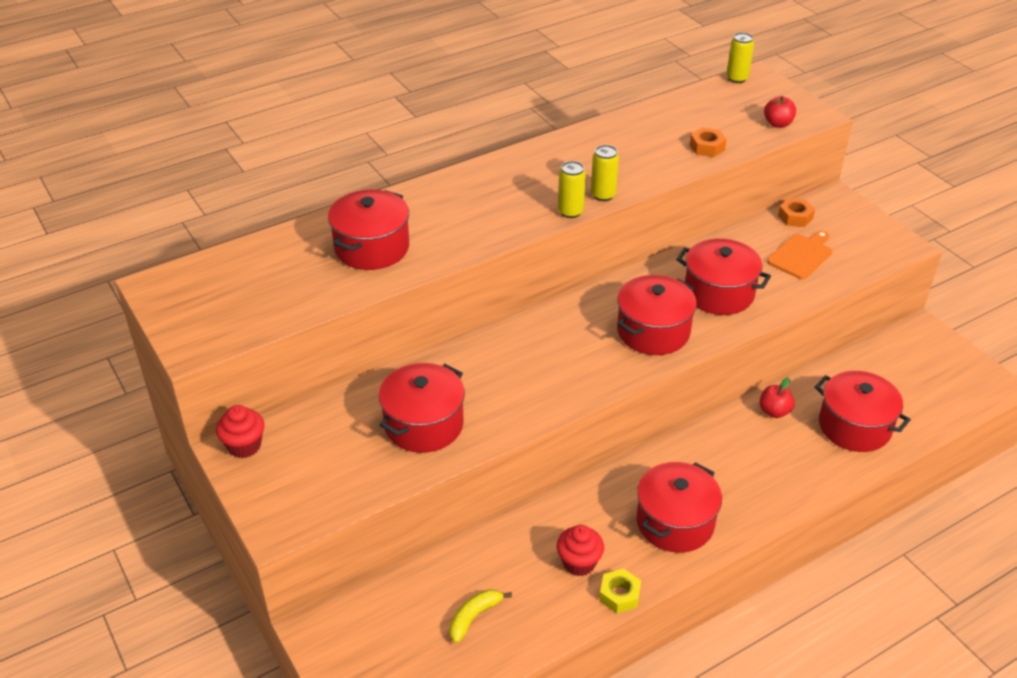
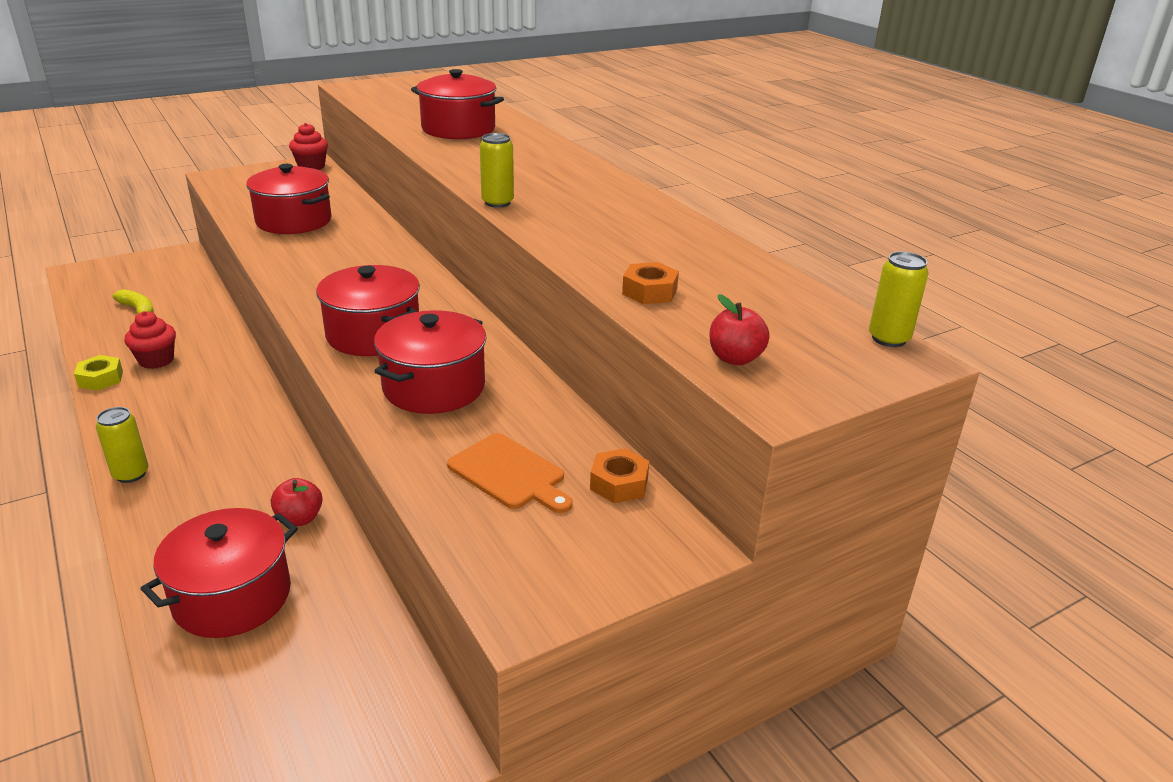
camera: 90 degrees right, 10 degrees down
yellow can [591,145,619,201] -> yellow can moved to [96,407,149,483]
red pot [636,462,722,553] -> none

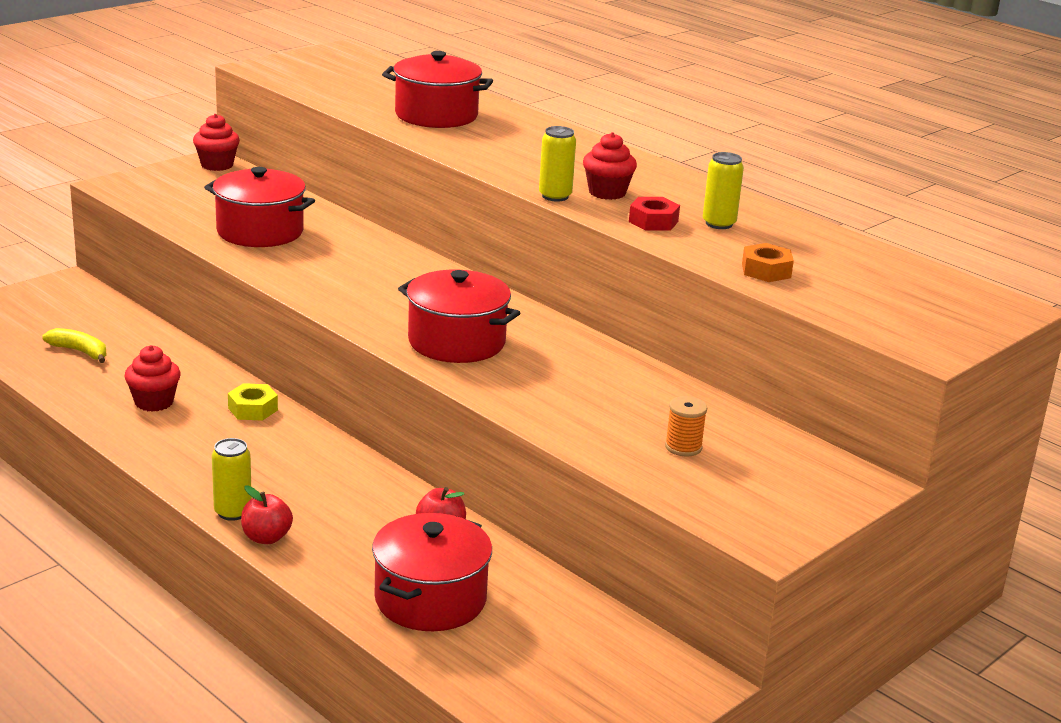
camera: 15 degrees left, 5 degrees down
yellow nut [74,355,123,391] -> yellow nut moved to [228,383,278,421]
red pot [374,310,486,414] -> none
orange cutting board [447,433,573,513] -> orange spool [665,396,707,456]
orange nut [590,448,649,503] -> none
red apple [710,294,770,365] -> red apple moved to [241,486,293,544]
yellow can [869,251,928,347] -> yellow can moved to [703,152,744,229]
none -> red cupcake [583,132,637,200]
none -> red nut [629,197,680,231]

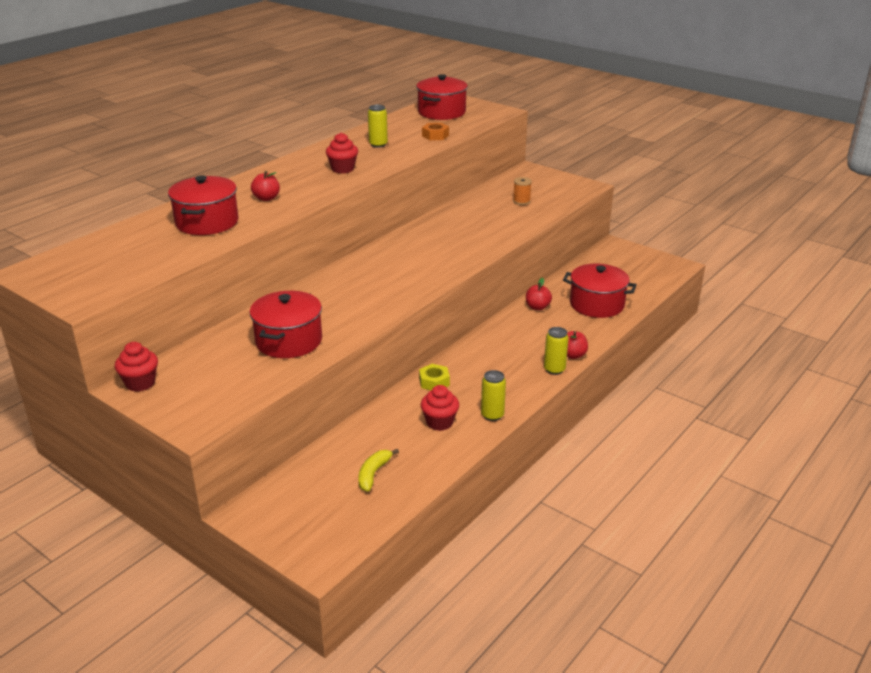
camera: 95 degrees left, 5 degrees up
red pot [398,270,520,363] -> red pot moved to [416,74,468,120]
yellow can [539,126,576,202] -> yellow can moved to [481,370,506,421]
red nut [629,197,680,231] -> none
none -> red apple [251,171,280,201]

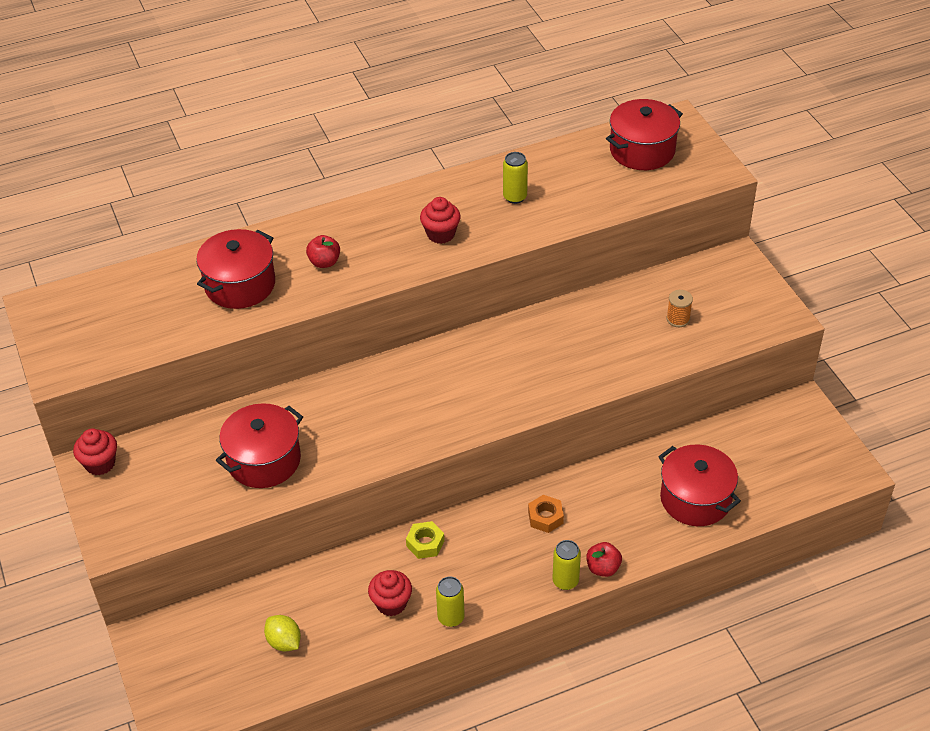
camera: 30 degrees right, 15 degrees up
yellow banana [358,449,399,492] -> yellow lemon [264,615,301,652]
orange nut [422,123,449,140] -> orange nut moved to [528,495,564,533]
red apple [526,278,552,310] -> none

